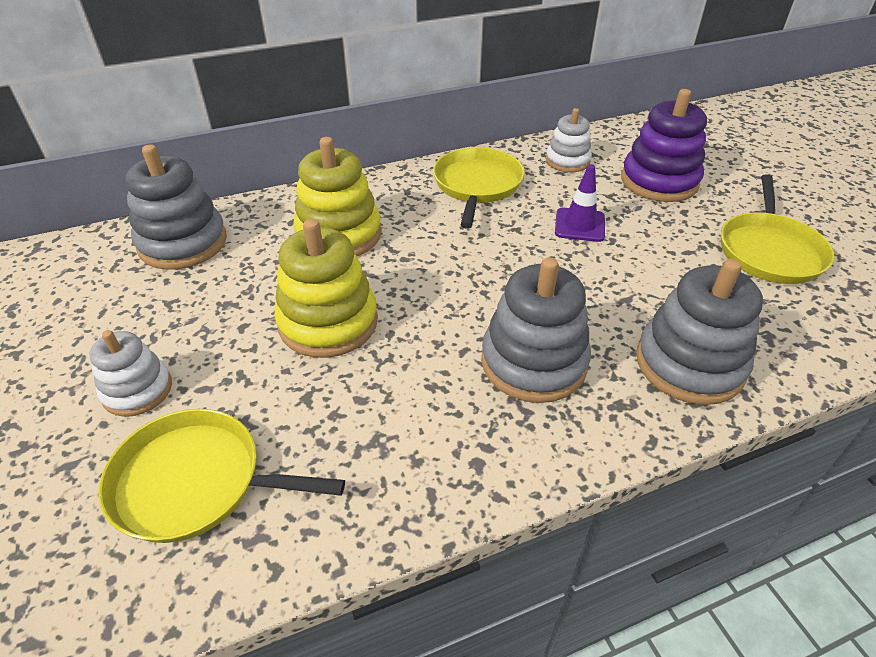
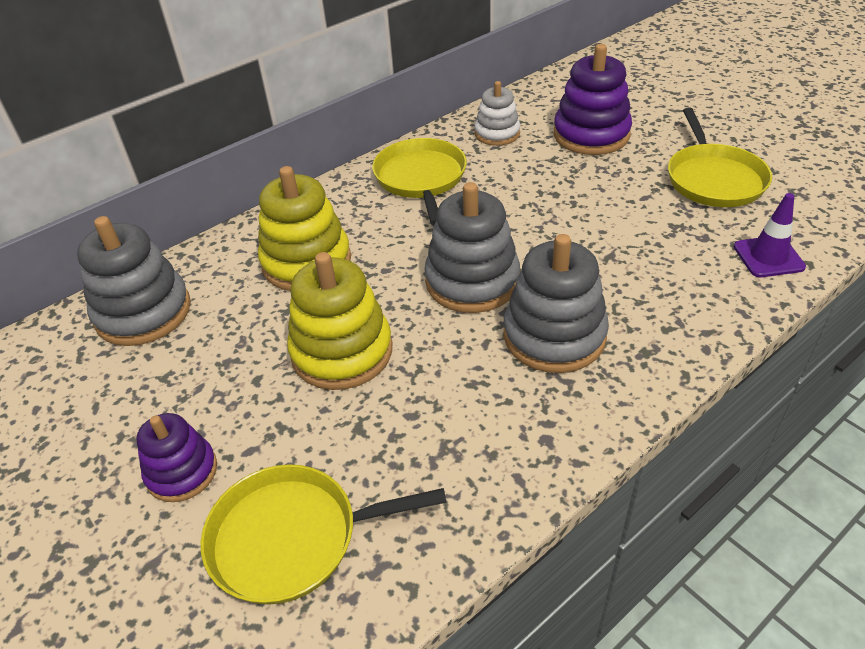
camera: 15 degrees left, 0 degrees up
white stacking toy [89,330,172,417] -> purple stacking toy [136,413,217,502]
purple traffic cone [555,164,605,242] -> purple traffic cone moved to [734,193,806,277]
grey stacking toy [636,259,763,405] -> grey stacking toy moved to [424,182,520,313]

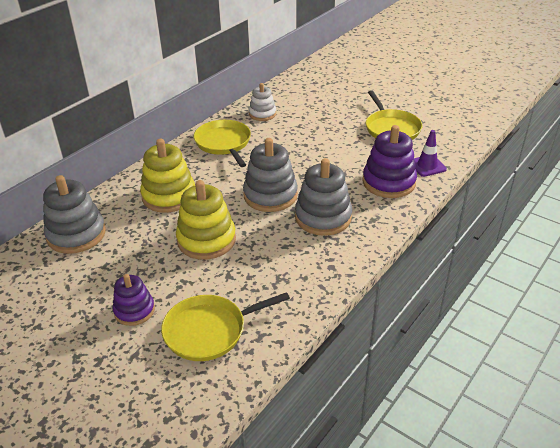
camera: 15 degrees left, 5 degrees down
purple stacking toy [554,44,632,155] -> purple stacking toy moved to [362,125,417,198]

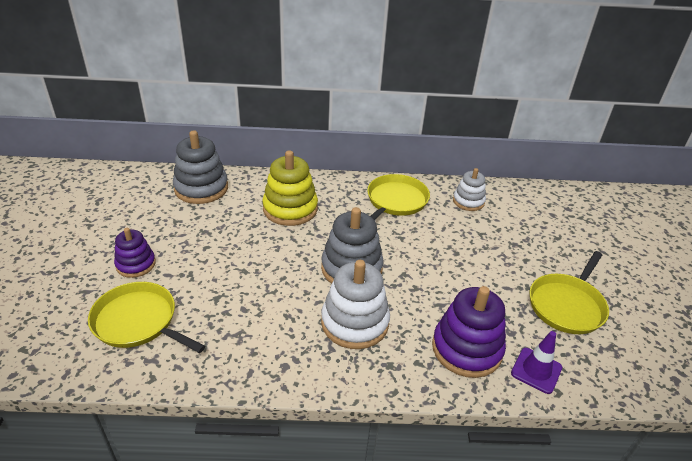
camera: 50 degrees right, 0 degrees up
yellow stacking toy [176,180,236,260] -> none
grey stacking toy [295,158,352,236] -> white stacking toy [321,260,390,349]

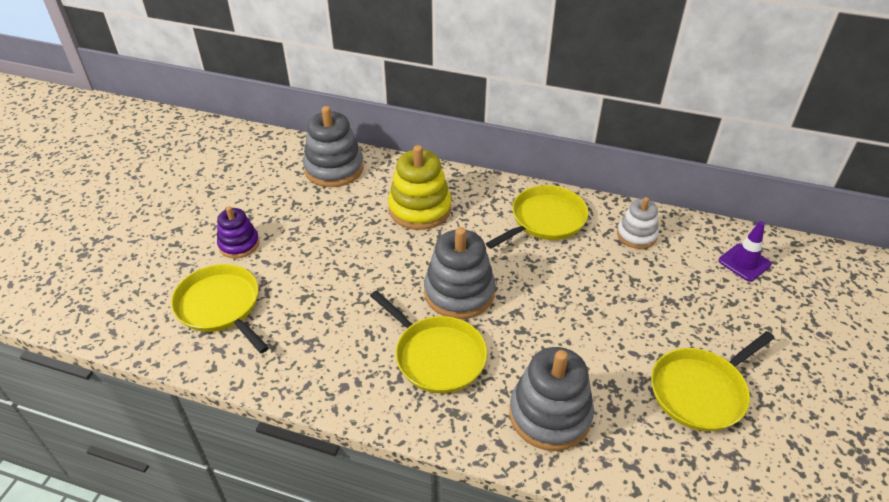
camera: 20 degrees right, 5 degrees up
white stacking toy [321,260,390,349] -> yellow pan [370,290,487,393]
purple stacking toy [432,286,506,378] -> grey stacking toy [509,347,594,451]
purple traffic cone [511,331,562,394] -> purple traffic cone moved to [719,221,771,281]

